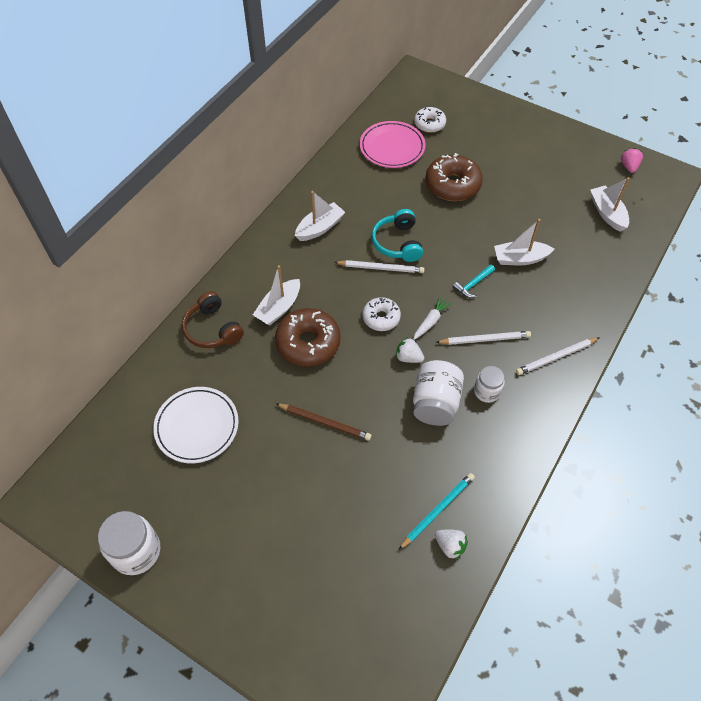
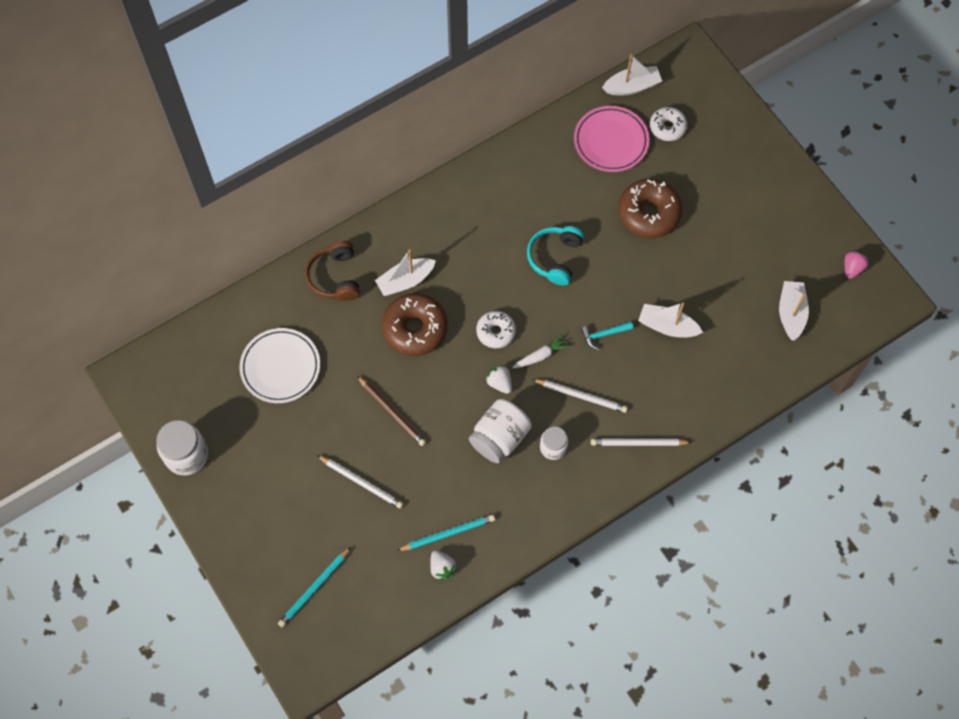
camera: 25 degrees right, 10 degrees up
white boat [295,191,345,241] -> white boat moved to [602,54,662,95]
white pencil [334,260,424,273] -> white pencil moved to [317,455,403,509]
none -> turquoise pencil [278,547,351,628]

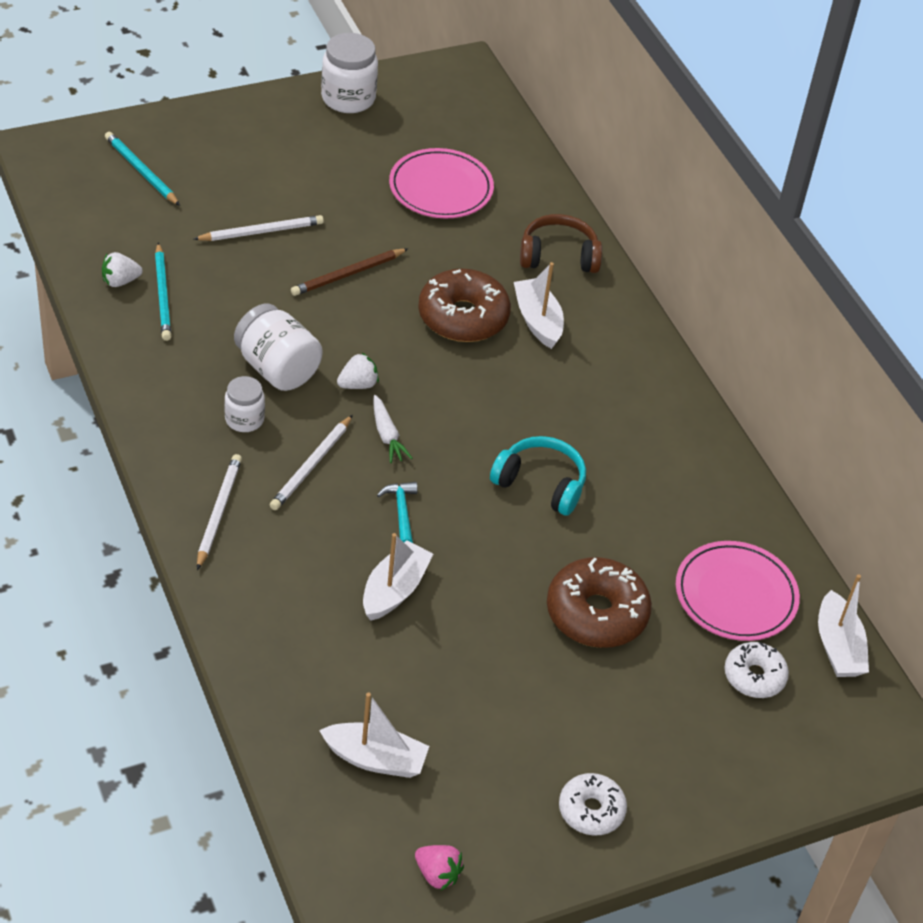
camera: 95 degrees right, 20 degrees down
white plate [239,328,320,403] -> pink plate [389,148,494,218]
white pencil [317,455,403,509] -> white pencil turned 150 degrees counterclockwise [194,215,324,241]
white donut [476,311,516,348] -> white donut moved to [559,773,627,835]

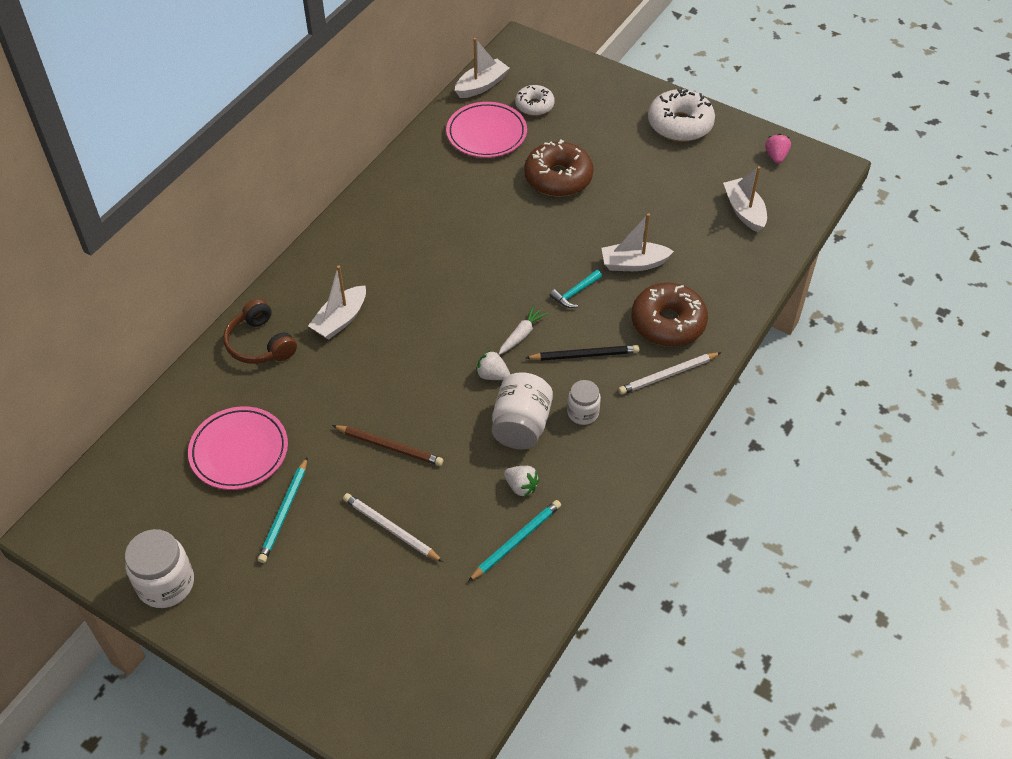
camera: 120 degrees left, 5 degrees up
white strawberry [102,252,143,287] -> white strawberry moved to [504,466,540,497]
turquoise pencil [105,132,180,206] -> turquoise pencil moved to [258,457,307,563]
white pencil [270,415,353,510] -> black pencil [526,345,639,361]
brown donut [418,269,511,342] -> brown donut moved to [631,283,708,347]
turquoise headphones [490,436,586,516] -> none
white donut [559,773,627,835] -> white donut [648,88,715,142], size x1.66

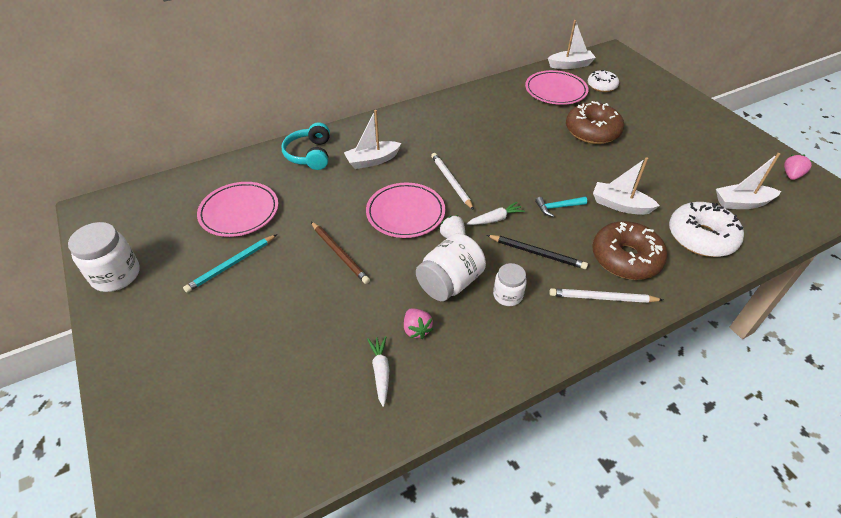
camera: 30 degrees right, 5 degrees down
brown headphones [223,299,297,364] -> turquoise headphones [281,122,330,170]
white pencil [343,493,443,562] -> white pencil moved to [431,153,474,210]
turquoise pencil [468,500,561,582] -> white carrot [367,336,389,407]
white strawberry [504,466,540,497] -> pink strawberry [404,308,433,339]
white donut [648,88,715,142] -> white donut moved to [669,202,744,257]
white boat [723,166,767,233] -> white boat turned 105 degrees counterclockwise [716,153,781,209]
none -> pink plate [366,183,445,238]

